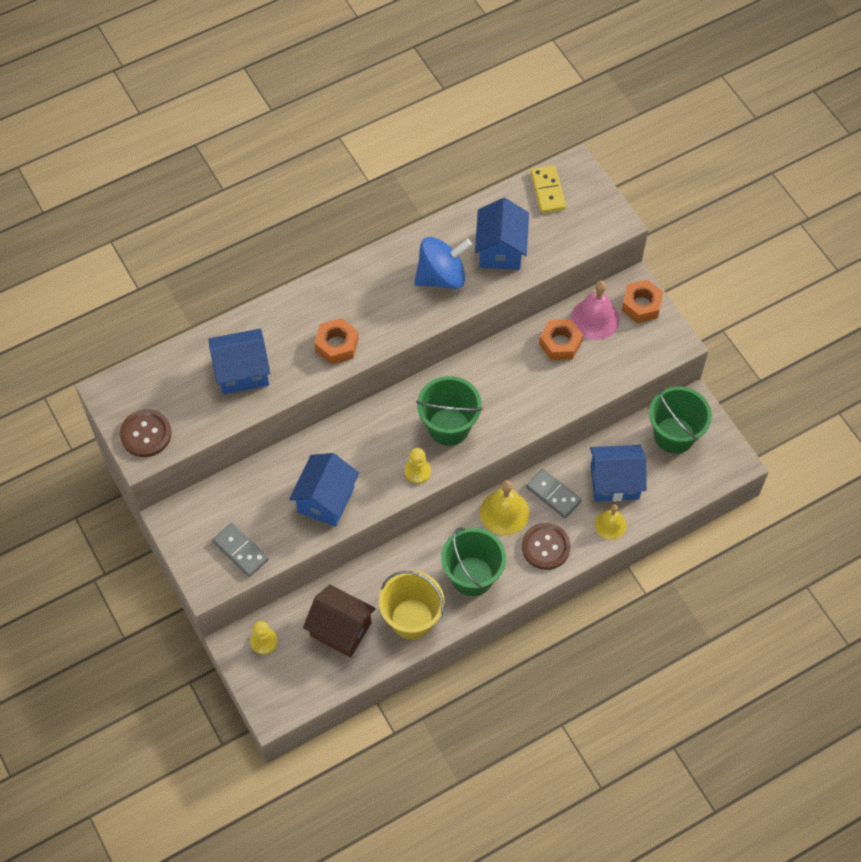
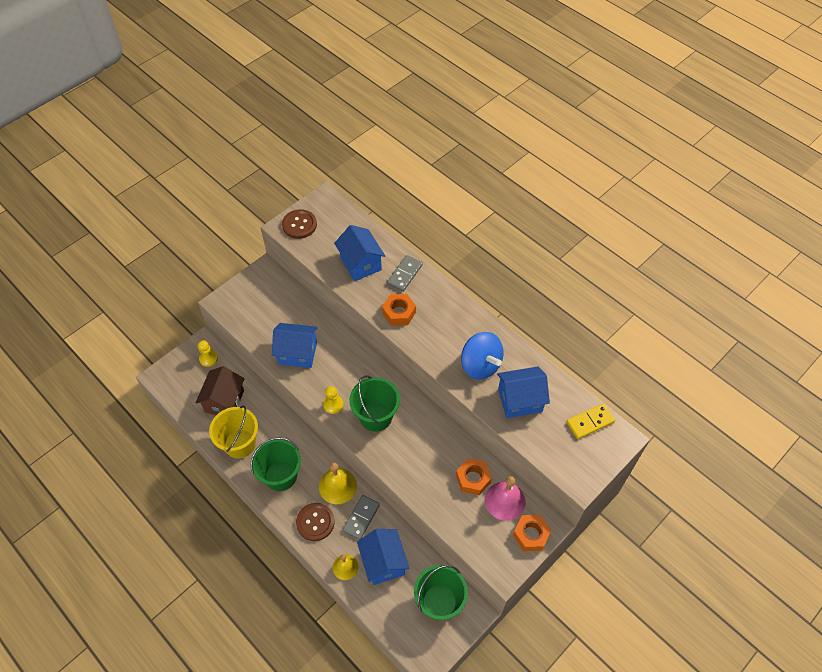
camera: 75 degrees right, 5 degrees down
grey domino [212,523,269,577] -> grey domino moved to [387,255,423,292]

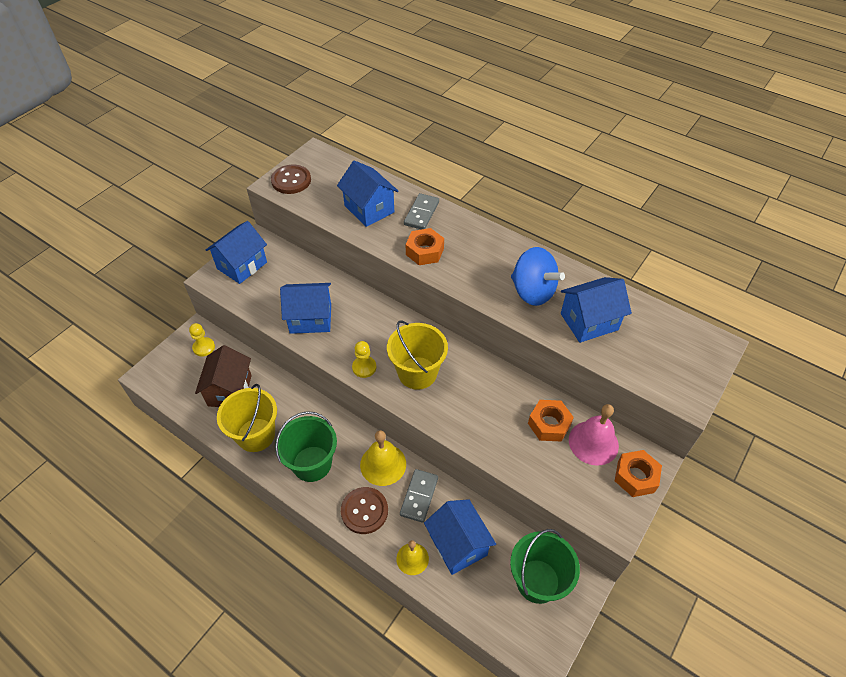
camera: 10 degrees left, 5 degrees down
green bucket [350,376,400,432] -> yellow bucket [387,320,448,390]
yellow domino [567,403,615,439] -> none
none -> blue house [206,221,267,284]

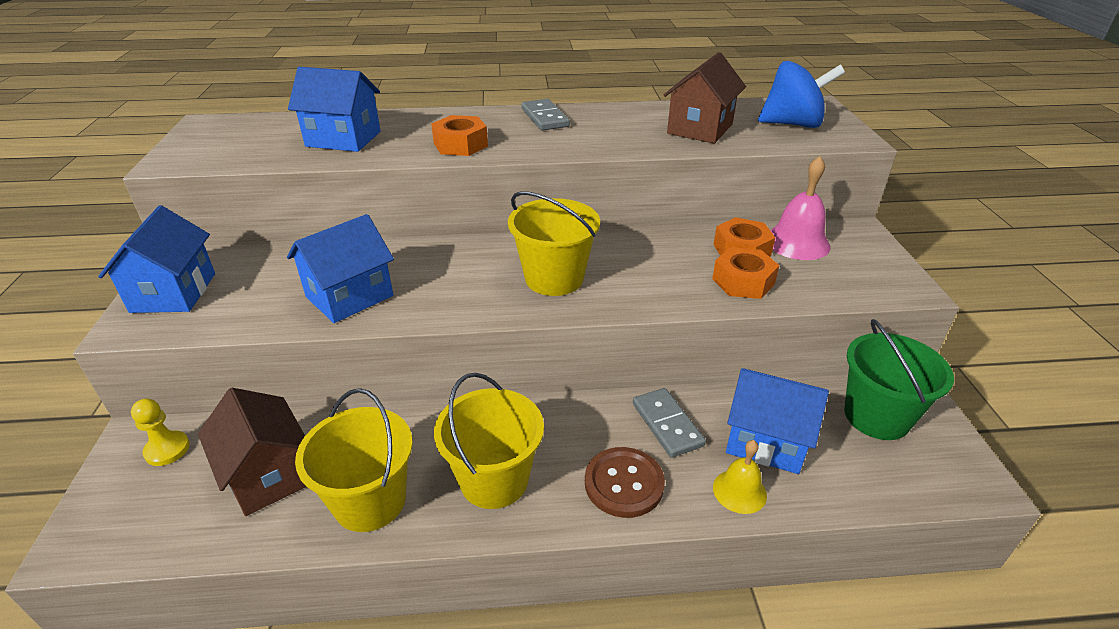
camera: 40 degrees left, 15 degrees down
brown button [271,165,311,194] -> none
green bucket [275,411,337,482] -> yellow bucket [434,373,544,509]
yellow pawn [352,341,376,378] -> none
yellow bell [360,430,406,486] -> none
grey domino [404,193,439,229] -> grey domino moved to [521,99,570,131]
blue spinning top [511,247,565,306] -> blue spinning top moved to [758,61,845,128]
blue house [561,277,632,343] -> brown house [664,52,746,143]
orange nut [615,450,662,497] -> orange nut moved to [712,247,780,299]

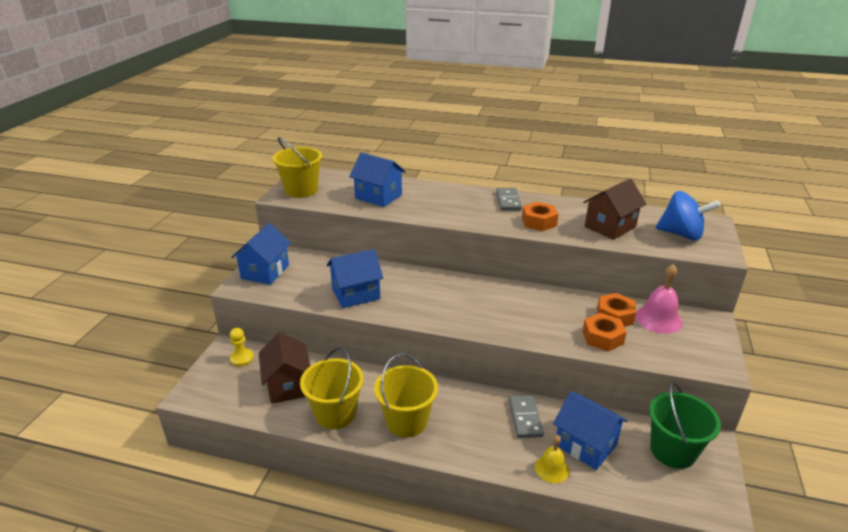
camera: 20 degrees right, 5 degrees down
orange nut [431,115,488,156] -> orange nut moved to [522,202,558,231]
yellow bucket [508,191,600,296] -> yellow bucket moved to [272,138,322,198]
brown button [585,447,665,518] -> none

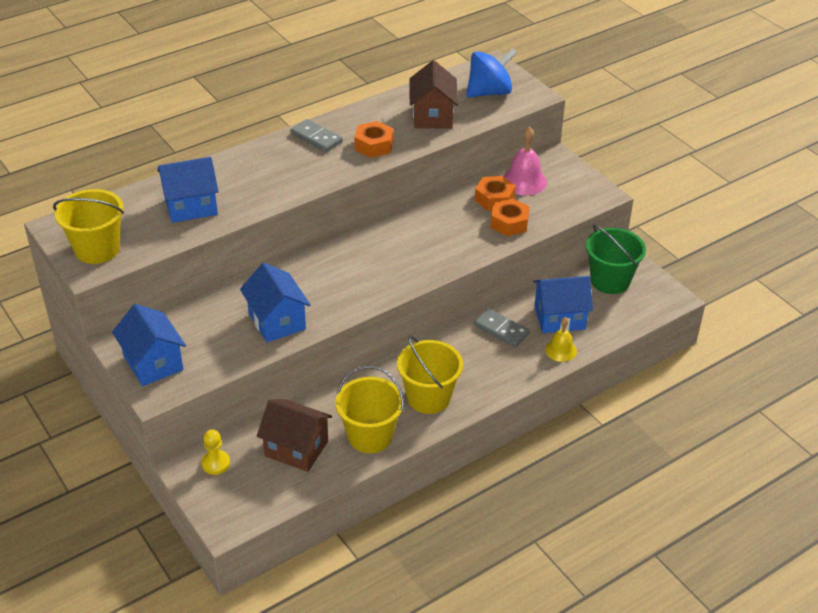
camera: 50 degrees left, 10 degrees up
blue house [327,249,383,308] -> blue house turned 45 degrees counterclockwise [240,263,311,342]

